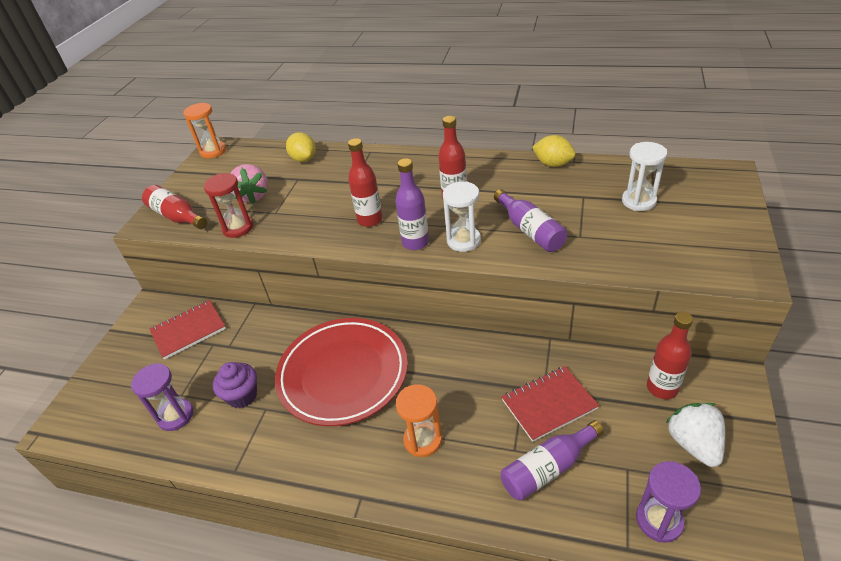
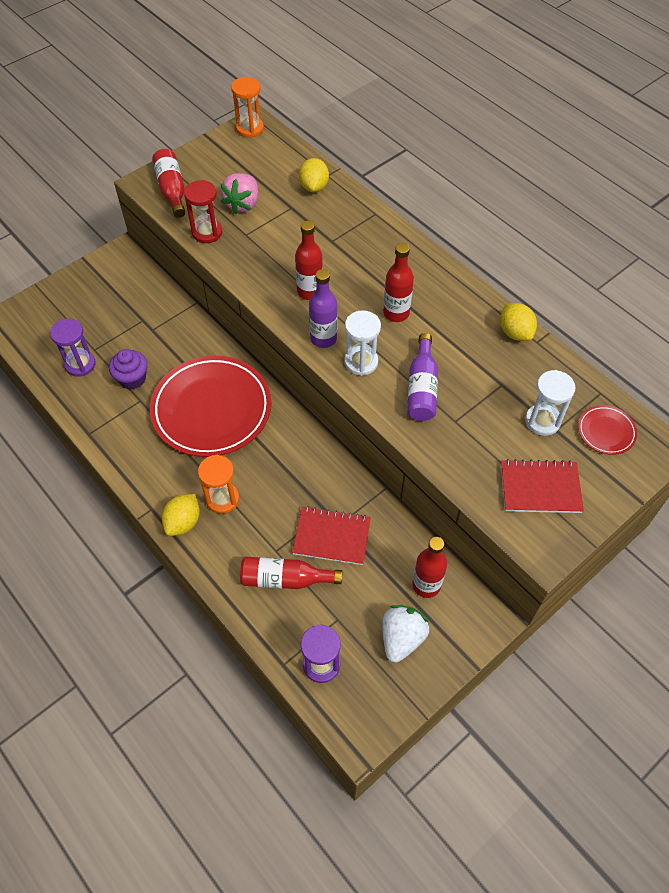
camera: 30 degrees right, 15 degrees up
red notebook [150,300,226,360] -> red notebook moved to [501,459,584,513]
purple bottle [501,420,604,501] -> red bottle [240,557,342,589]
none -> yellow lemon [162,494,200,536]
none -> red plate [578,405,637,455]

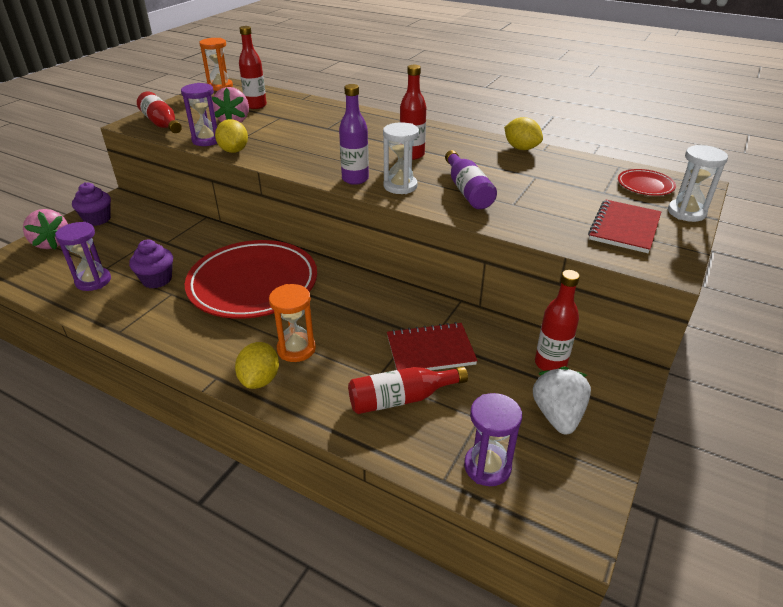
camera: 20 degrees left, 20 degrees down
red hourglass [184,180,222,243] -> purple hourglass [181,83,217,146]
red bottle [295,221,323,300] -> red bottle moved to [239,26,267,109]
yellow lemon [299,158,329,193] -> yellow lemon moved to [215,119,248,153]
red notebook [501,459,584,513] -> red notebook turned 45 degrees counterclockwise [588,200,661,253]
white hourglass [525,370,576,436] -> white hourglass moved to [668,145,728,222]
none -> pink strawberry [23,209,68,249]
none -> purple cupcake [72,182,111,226]

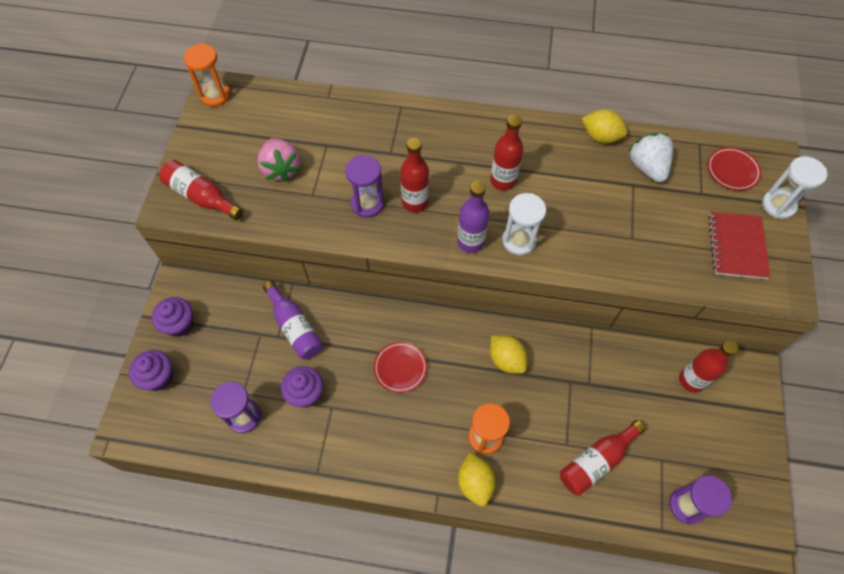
camera: 20 degrees left, 25 degrees up
pink strawberry [23,209,68,249] -> purple cupcake [129,350,173,391]
purple hourglass [181,83,217,146] -> purple hourglass moved to [345,155,384,218]
red plate [185,240,317,319] -> red plate [374,342,427,393], size x0.43
yellow lemon [215,119,248,153] -> yellow lemon moved to [490,335,527,374]
red bottle [239,26,267,109] -> red bottle moved to [400,138,429,212]
red notebook [387,322,478,370] -> none
purple bottle [445,150,497,209] -> purple bottle moved to [263,281,323,360]
white strawberry [533,366,591,434] -> white strawberry moved to [628,133,673,182]

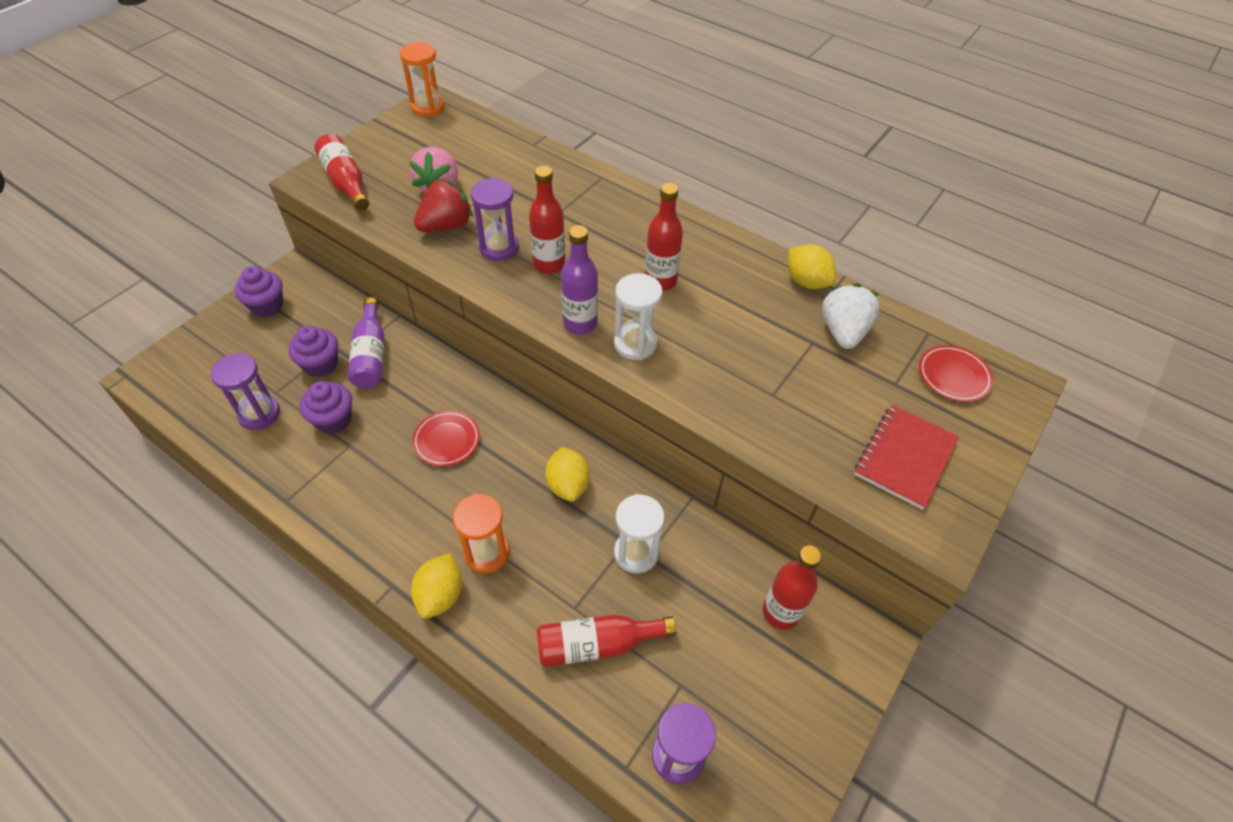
camera: 25 degrees right, 10 degrees down
purple cupcake [129,350,173,391] -> purple cupcake moved to [288,326,338,378]
white hourglass [762,156,827,219] -> white hourglass moved to [614,494,664,573]
none -> red strawberry [414,179,473,232]

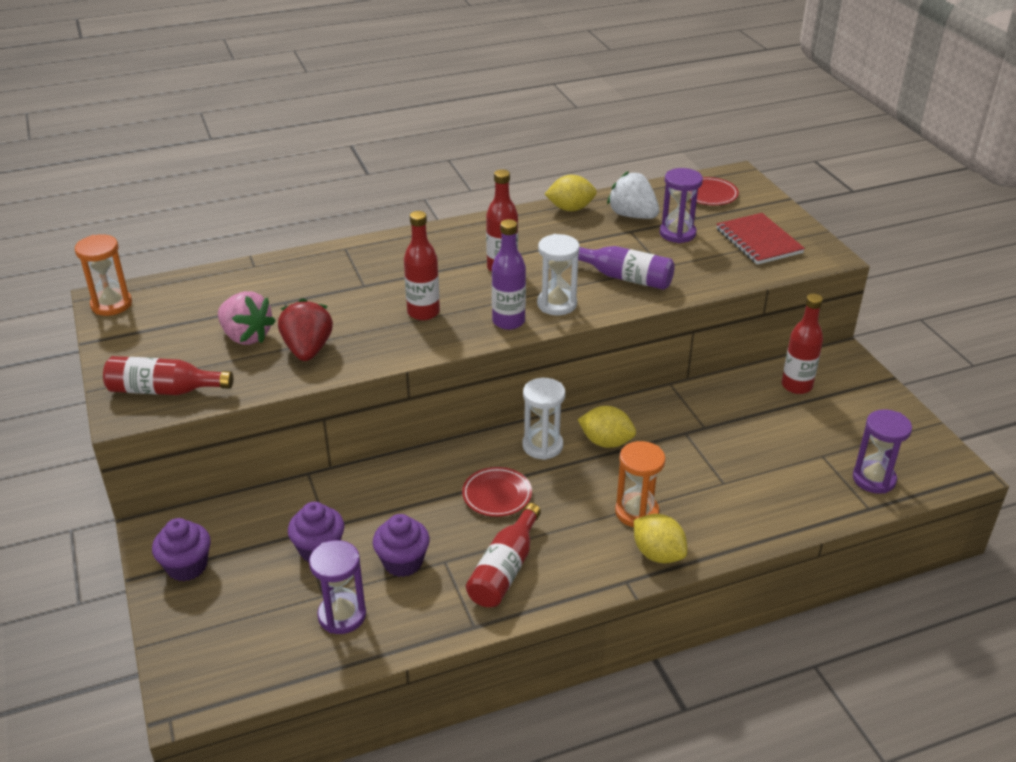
camera: 55 degrees left, 15 degrees down
purple bottle [348,297,384,389] -> purple bottle moved to [578,246,675,290]
purple hourglass [471,178,519,261] -> purple hourglass moved to [660,168,703,243]
red bottle [537,615,676,667] -> red bottle moved to [466,503,541,607]
white hourglass [614,494,664,573] -> white hourglass moved to [522,378,565,460]

